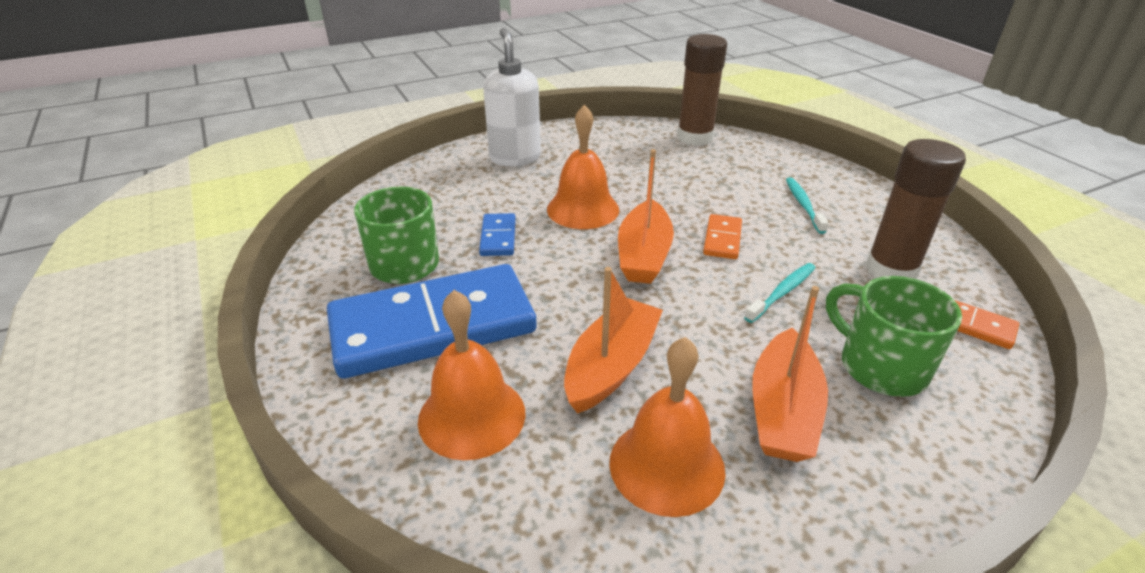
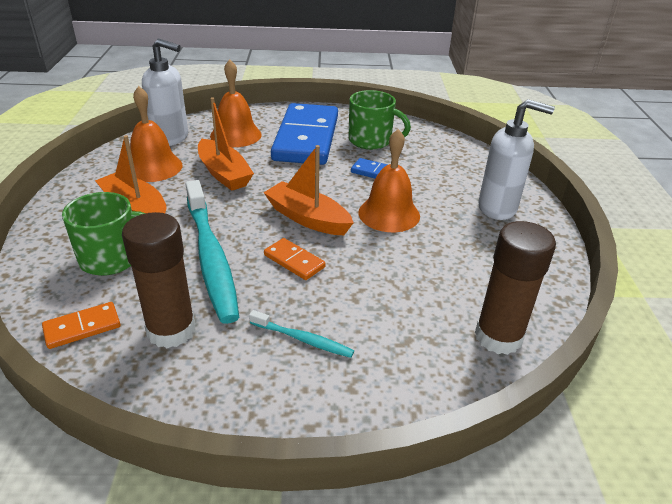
camera: 115 degrees right, 0 degrees up
turquoise toothbrush [744,263,816,323] -> turquoise toothbrush [186,180,239,324], size x2.17
none -> white soap dispenser [142,38,188,146]

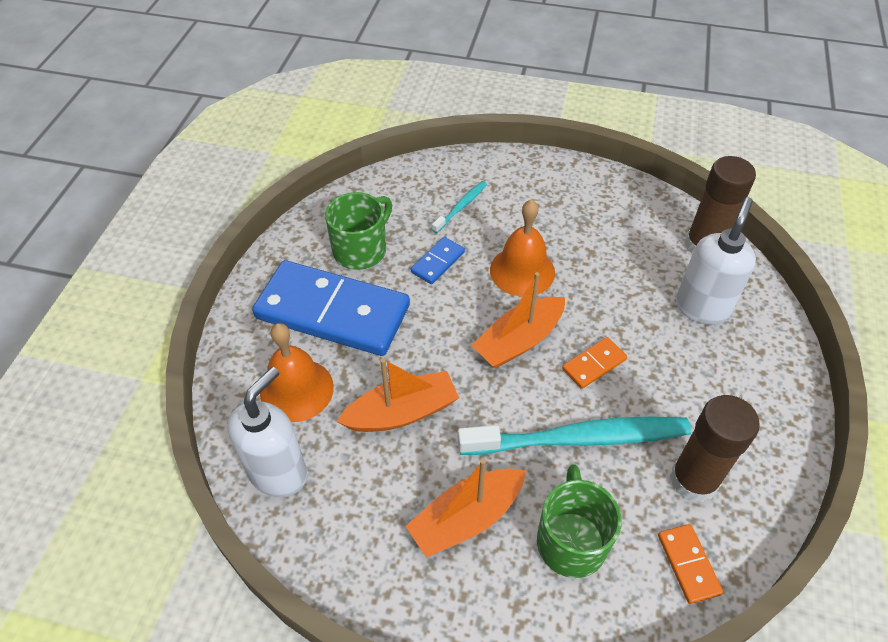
camera: 75 degrees left, 15 degrees up
orange bell [130,86,183,182] -> none
turquoise toothbrush [249,310,354,358] -> turquoise toothbrush moved to [432,181,487,233]
white soap dispenser [478,99,555,220] -> white soap dispenser moved to [676,197,756,325]

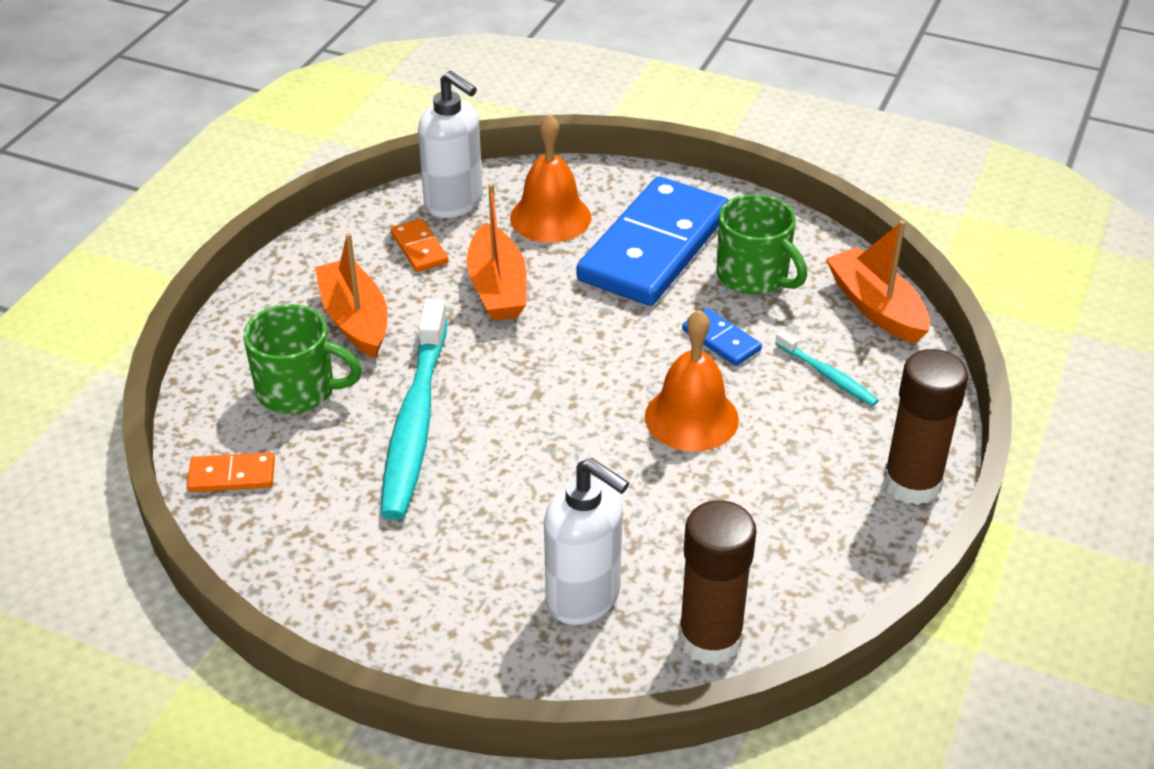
camera: 100 degrees right, 10 degrees down
orange boat [471,272,565,368] -> orange boat moved to [826,220,930,343]
orange domino [562,337,627,389] -> orange domino moved to [391,219,448,272]
brown glue stick [670,395,760,502] -> brown glue stick moved to [883,349,968,505]

